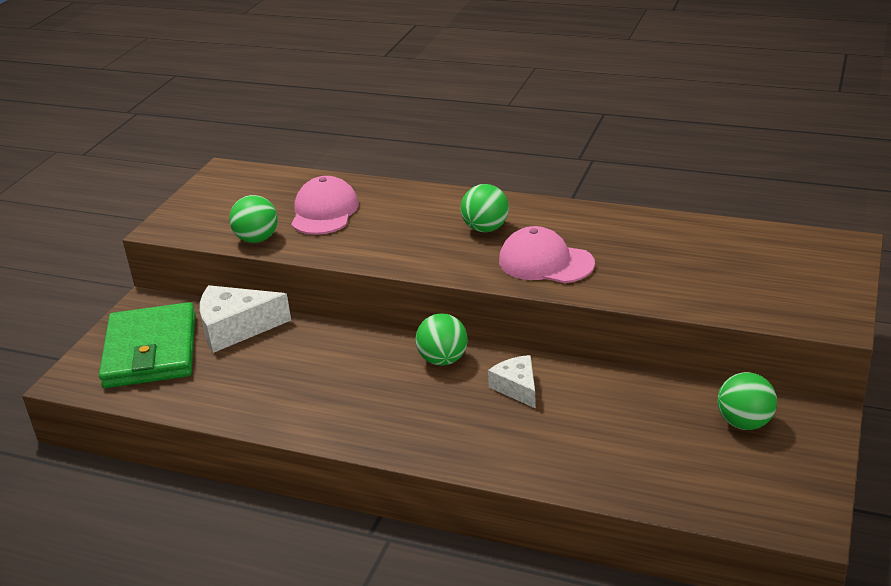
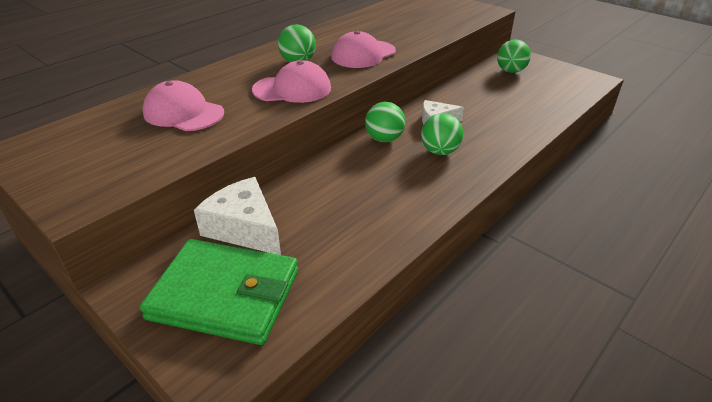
camera: 70 degrees left, 5 degrees up
white cheese [200,285,291,353] -> white cheese turned 120 degrees clockwise [194,177,281,255]
green ball [229,195,278,243] -> green ball moved to [421,113,463,155]
none -> pink cap [252,60,331,103]

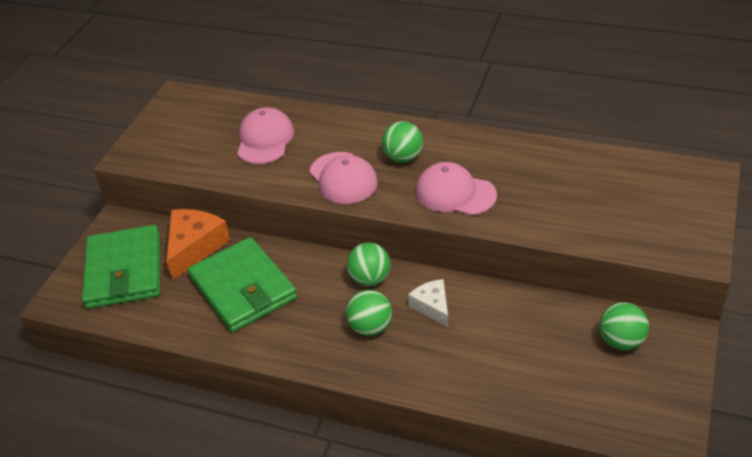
camera: 70 degrees right, 5 degrees up
white cheese [194,177,281,255] -> orange cheese [166,209,230,280]
none -> green wallet [188,237,297,332]

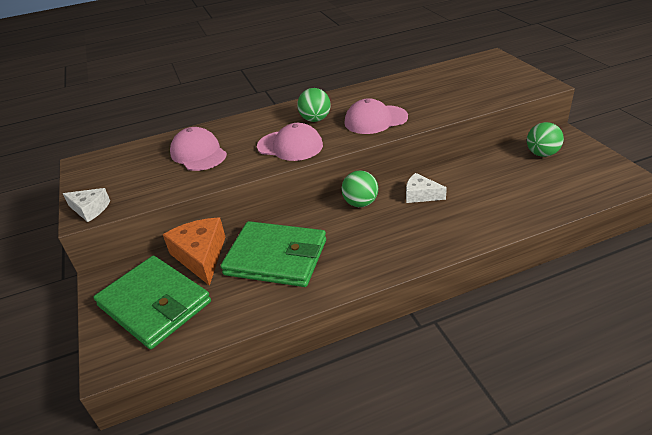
camera: 40 degrees left, 5 degrees down
green ball [346,290,392,336] -> none
none -> white cheese [63,188,110,222]

